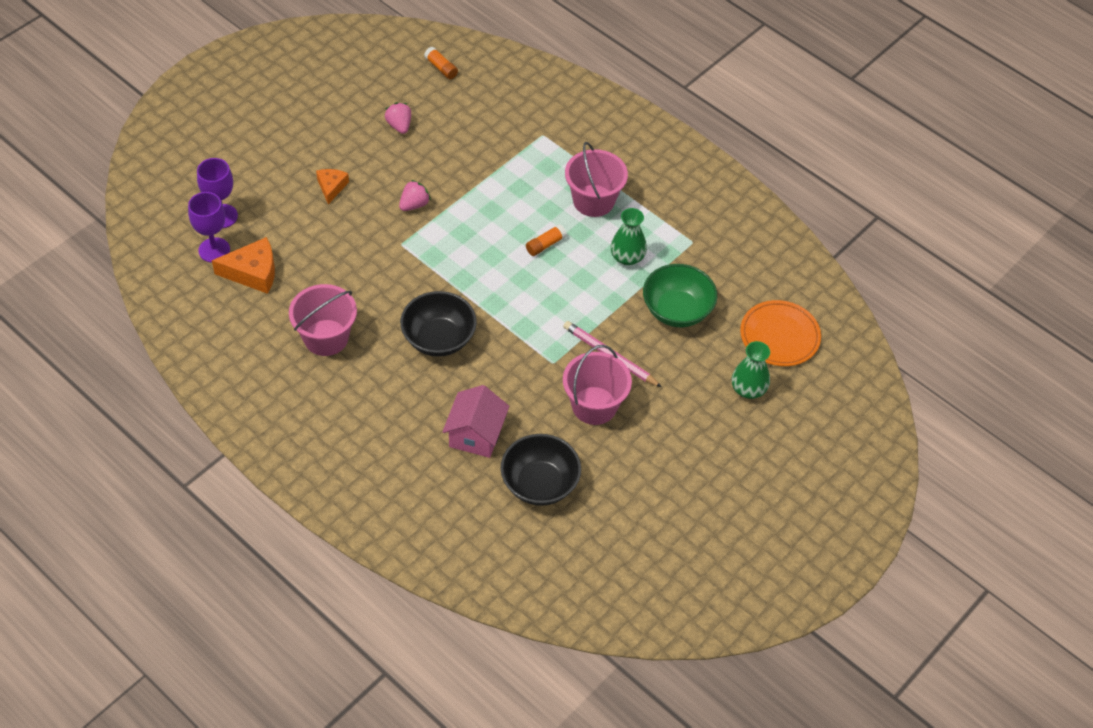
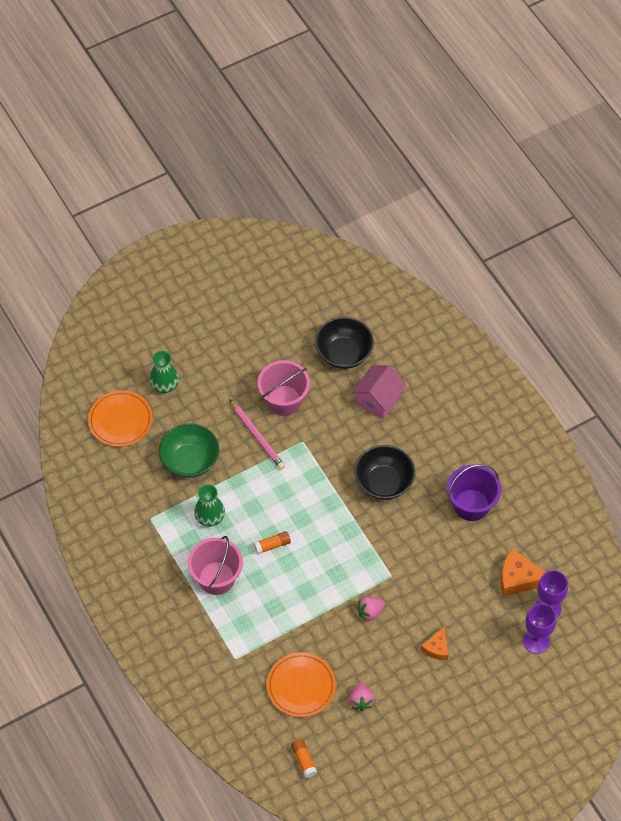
camera: 160 degrees left, 5 degrees up
pink bucket [289,284,357,356] -> purple bucket [447,464,501,521]
none -> orange plate [267,652,336,717]

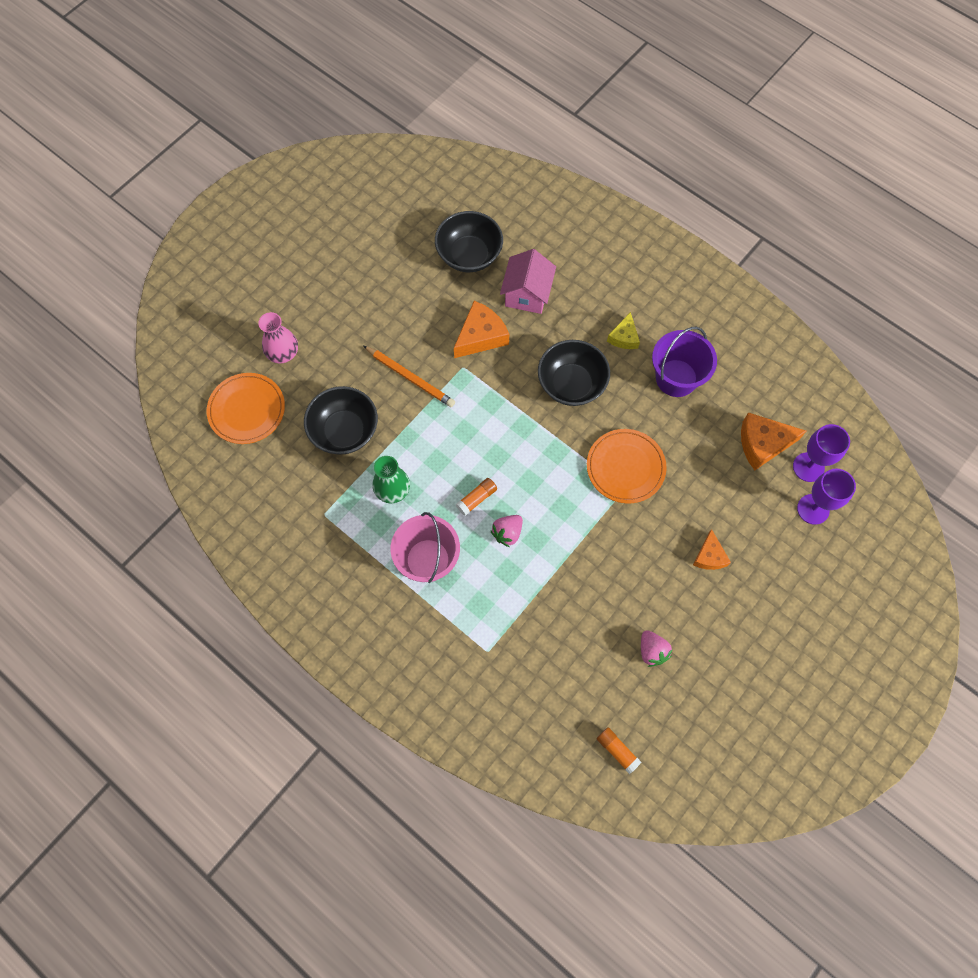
camera: 20 degrees left, 10 degrees up
green vase [149,351,179,393] -> pink vase [258,312,298,363]
green bowl [159,423,219,478] -> black bowl [304,386,378,454]
pink pencil [229,399,285,470] -> orange pencil [363,346,455,407]
pink bucket [258,360,310,416] -> none
orange plate [267,652,336,717] -> orange plate moved to [587,429,667,503]
pink strawberry [357,596,385,622] -> pink strawberry moved to [491,515,523,547]
none -> orange cheese [454,301,509,358]
none -> yellow cheese [607,312,640,349]

